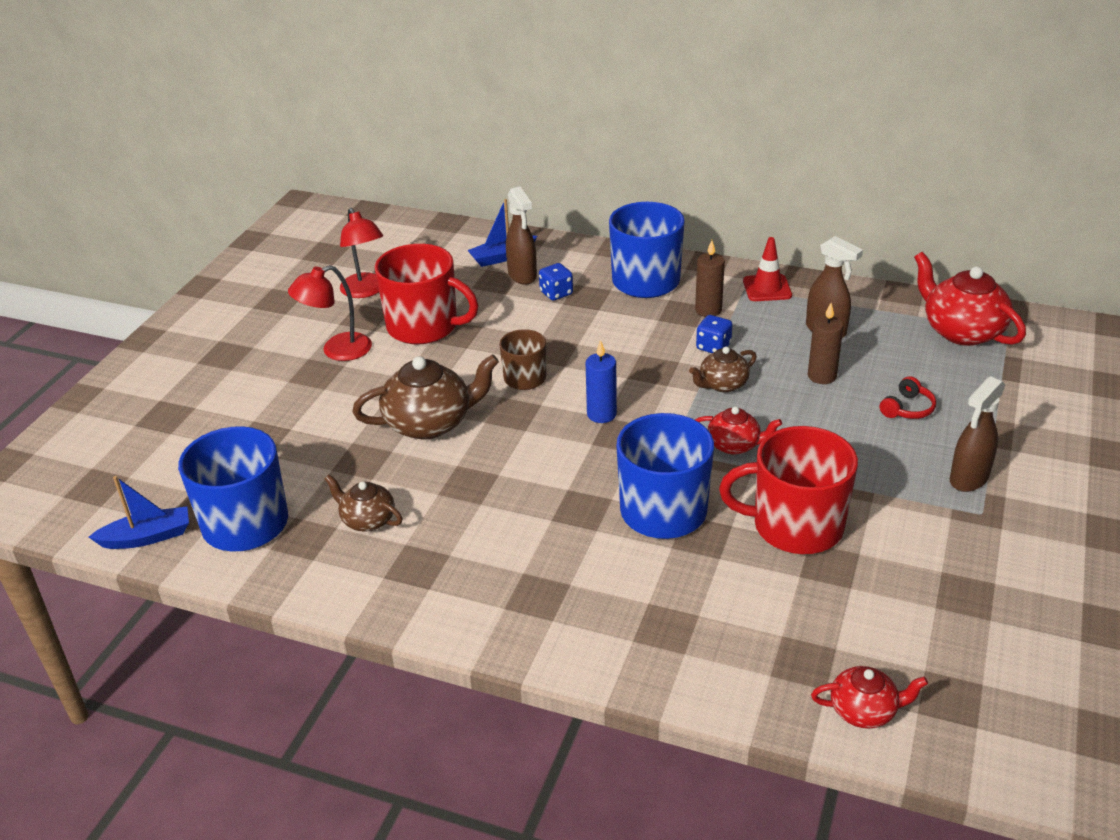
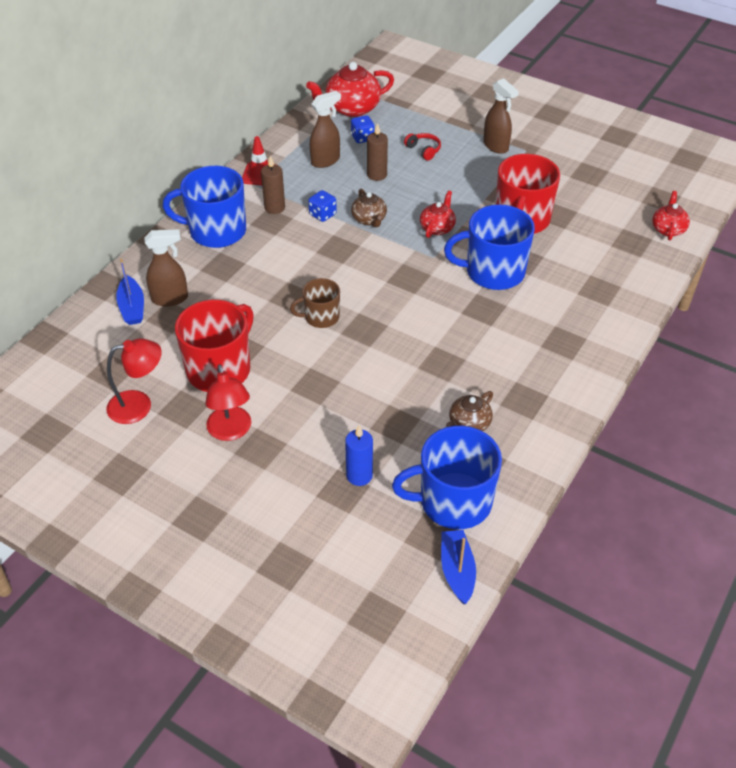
camera: 80 degrees left, 10 degrees up
brown teapot [352,354,499,439] -> none
blue dice [539,263,573,300] -> blue dice moved to [351,115,375,143]
blue candle [586,340,617,423] -> blue candle moved to [345,425,373,486]

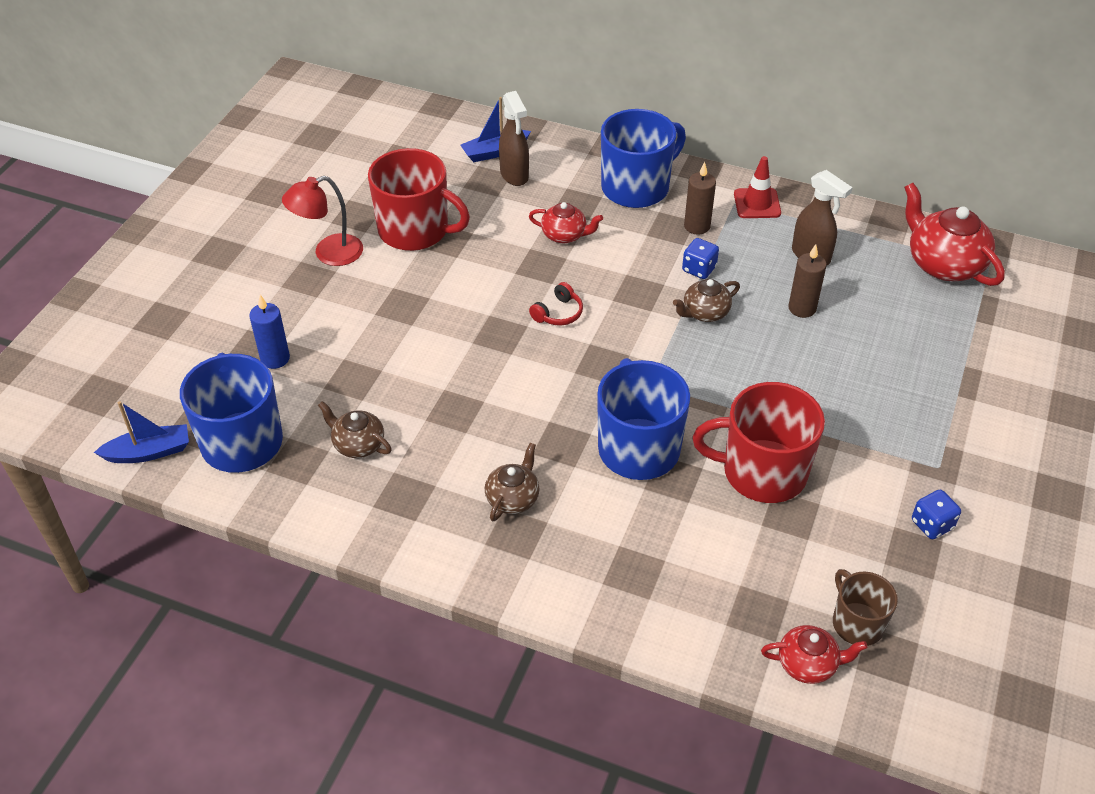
camera: 80 degrees right, 0 degrees up
red lamp [106,338,162,424] -> none
blue mug [163,166,246,248] -> blue mug turned 60 degrees clockwise [601,109,686,208]
brown mug [290,278,340,328] -> brown mug moved to [833,569,898,646]
blue dice [351,115,375,143] -> blue dice moved to [912,490,961,539]
red headphones [404,133,441,161] -> red headphones moved to [529,282,583,326]
red teapot [420,191,456,238] -> red teapot moved to [529,202,603,243]
brown spray bottle [483,78,519,154] -> none
none -> brown teapot [485,443,540,521]

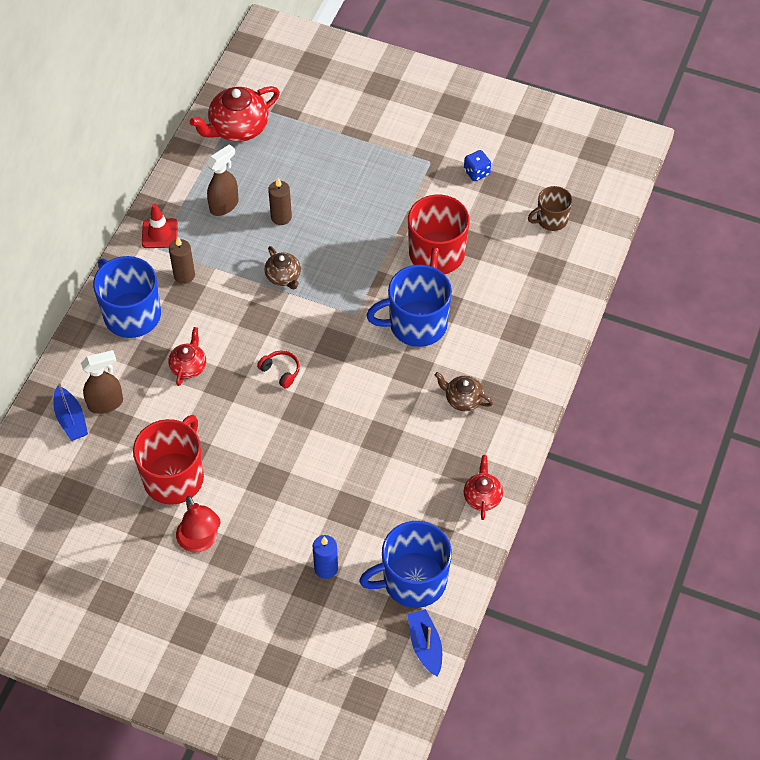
camera: 90 degrees left, 10 degrees up
brown teapot [318,401,392,458] -> none
blue dice [682,238,719,279] -> none
red teapot [761,625,867,684] -> red teapot moved to [464,455,503,520]

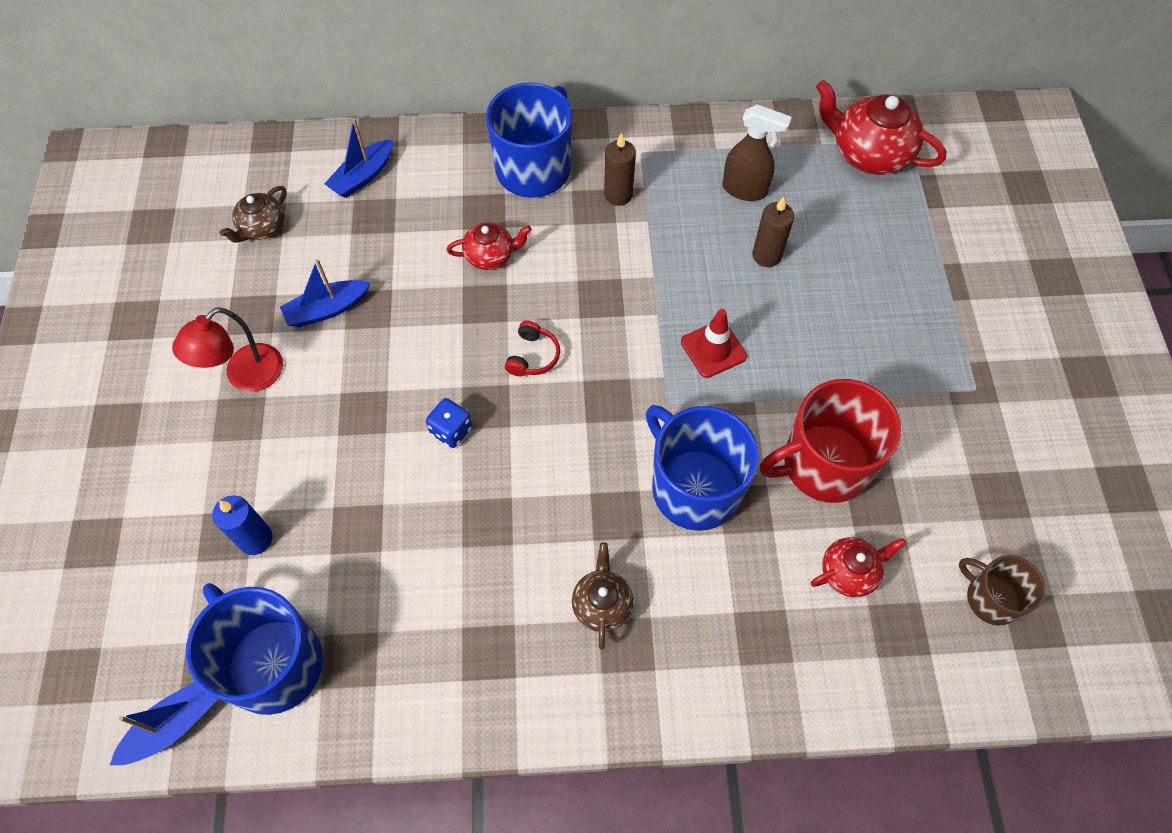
camera: 65 degrees right, 5 degrees up
brown spray bottle [81,350,123,414] -> none
red mug [133,415,204,505] -> blue boat [280,259,370,327]
red traffic cone [142,204,178,248] -> red traffic cone moved to [681,309,747,378]
brown teapot [264,246,301,289] -> brown teapot moved to [219,186,287,243]
blue dice [464,150,491,181] -> blue dice moved to [426,398,472,448]
red teapot [464,455,503,520] -> red teapot moved to [811,537,906,597]

